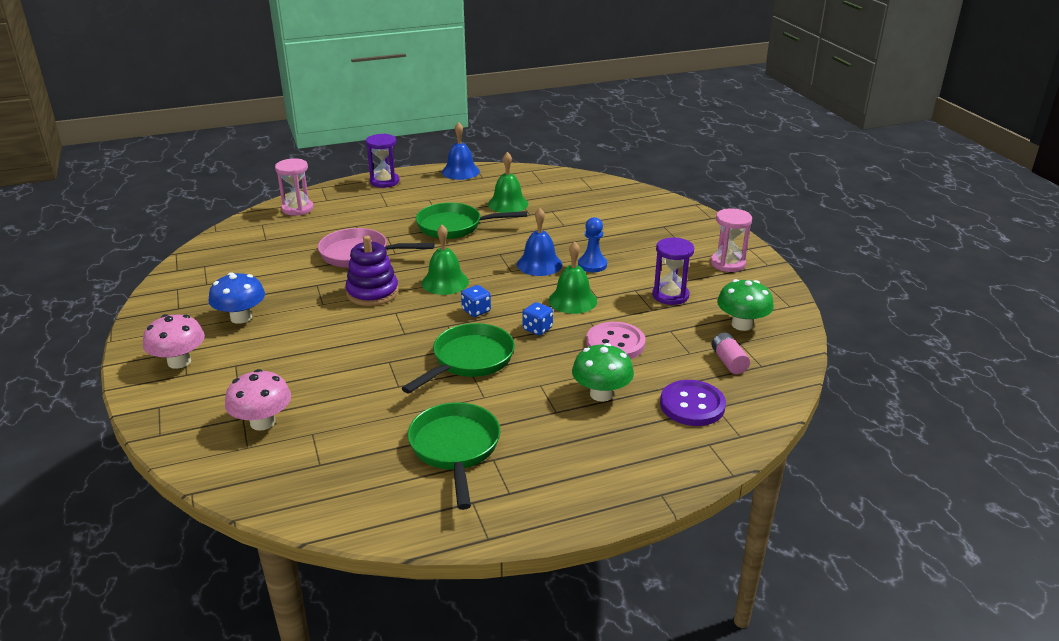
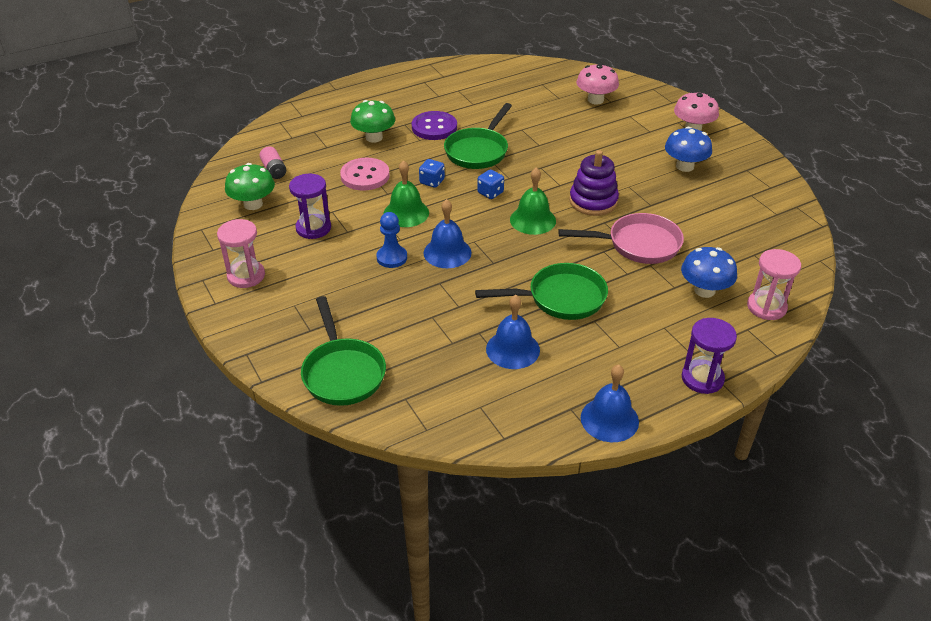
camera: 170 degrees right, 10 degrees up
green pan [408,402,500,510] -> green pan moved to [301,296,386,406]
green bell [488,152,528,213] -> blue bell [486,295,540,369]
purple button [660,380,726,426] -> purple button moved to [412,111,457,140]
none -> blue mushroom [681,247,737,298]

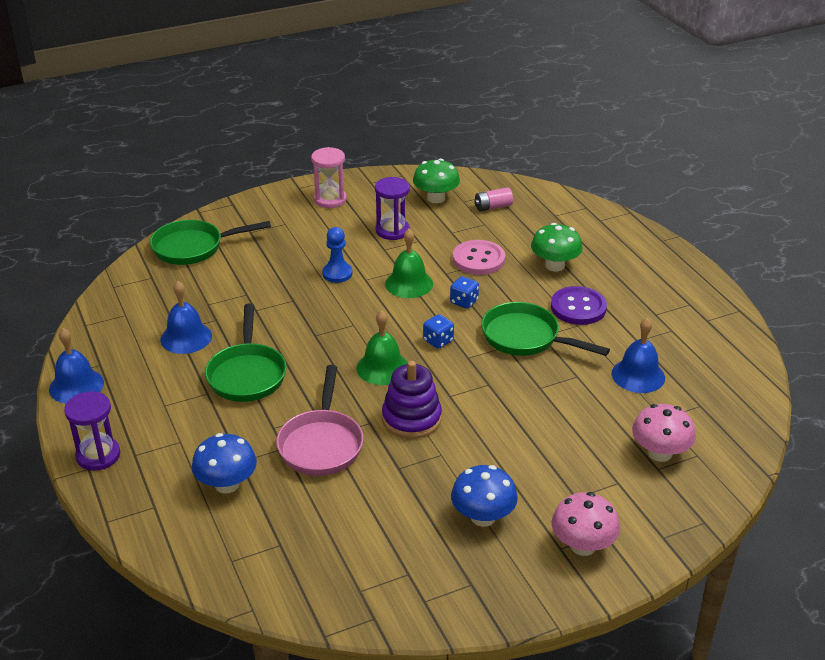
camera: 95 degrees right, 5 degrees down
blue bell [423,199,472,268] -> blue bell moved to [612,318,665,393]
pink hourglass [747,249,801,320] -> none

